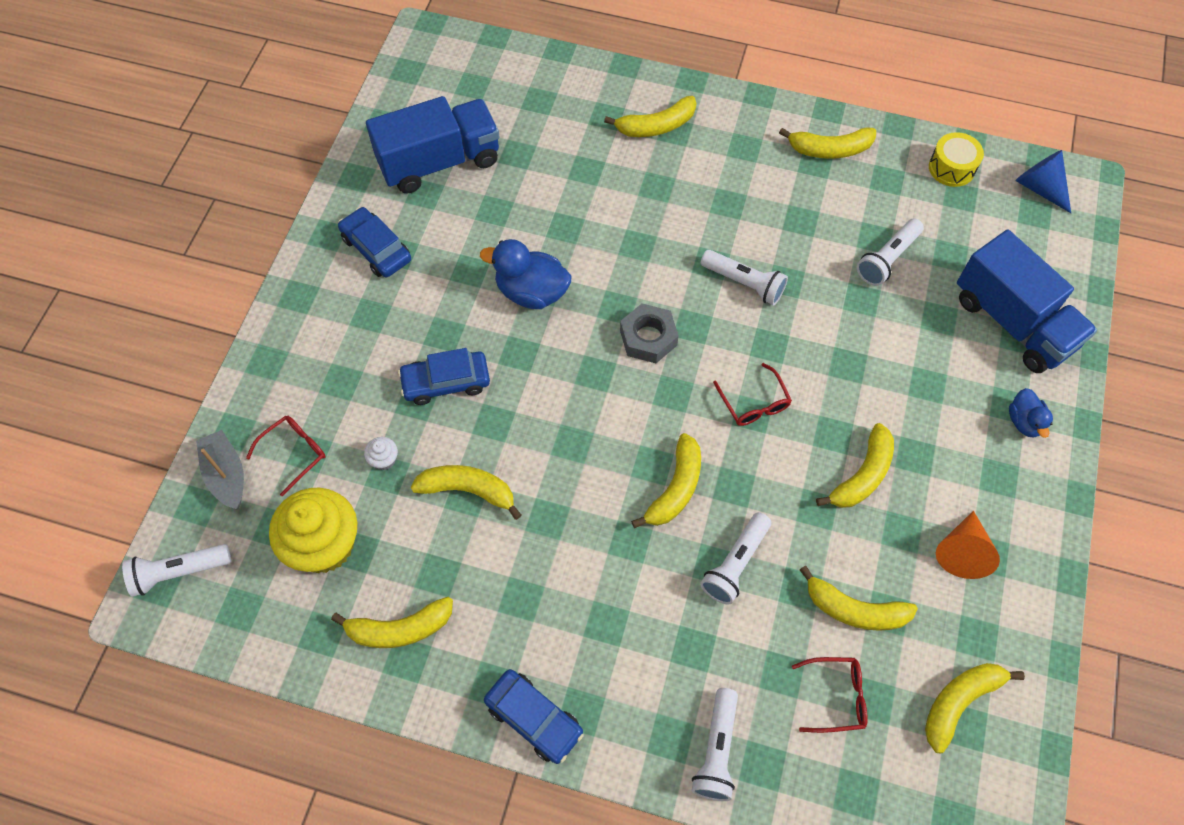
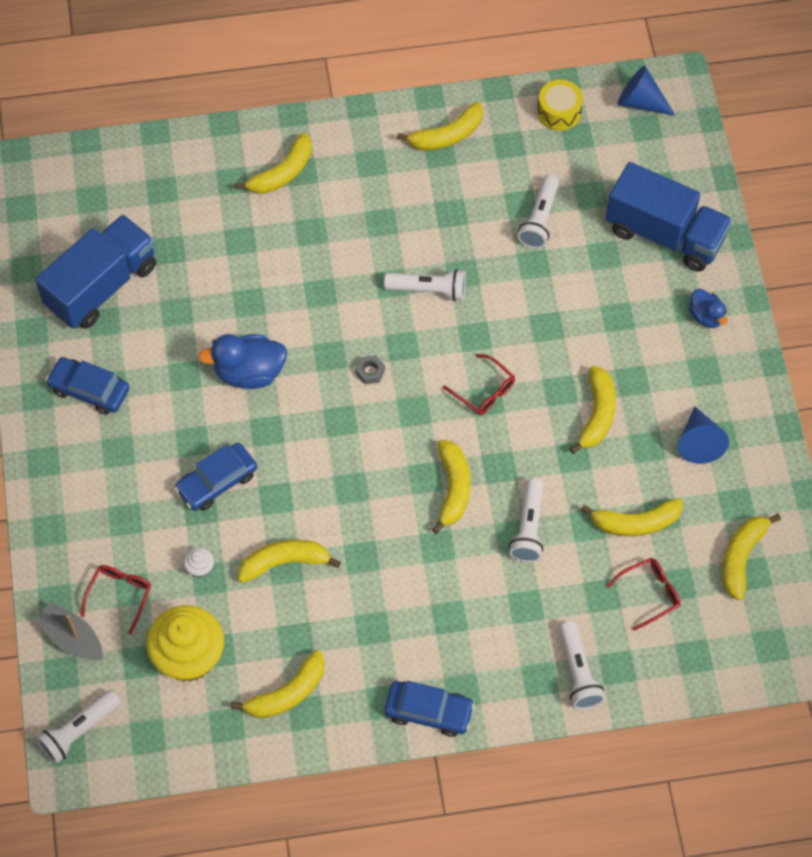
camera: 25 degrees left, 0 degrees up
grey nut [620,304,679,363] -> grey nut [355,355,385,384], size x0.54
orange cone [936,511,1000,579] -> blue cone [678,407,729,464]

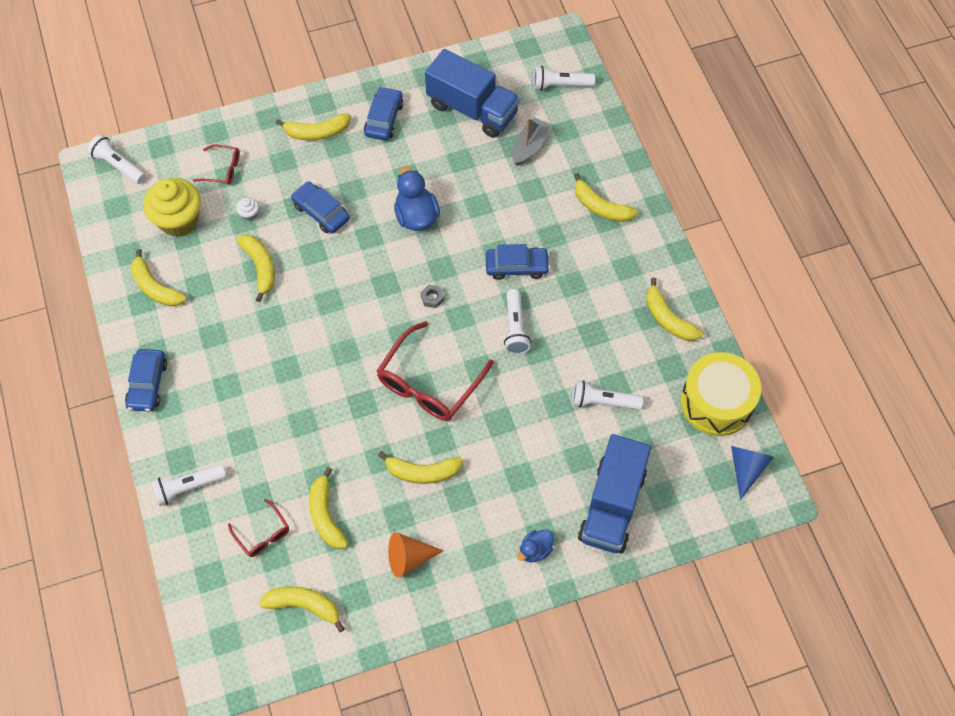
camera: 80 degrees right, 0 degrees up
grey boat [34,601,103,660] -> grey boat moved to [512,117,550,166]
yellow banana [432,440,471,534] -> yellow banana moved to [276,113,351,140]
red glasses [443,354,515,415] -> red glasses [377,321,494,421], size x1.96
white flashlight [509,478,543,562] -> white flashlight moved to [533,66,595,91]
yellow drum [538,80,583,131] -> yellow drum [681,352,761,436], size x1.84
blue cone [678,407,729,464] -> orange cone [388,532,444,578]
none -> blue car [486,244,550,280]

